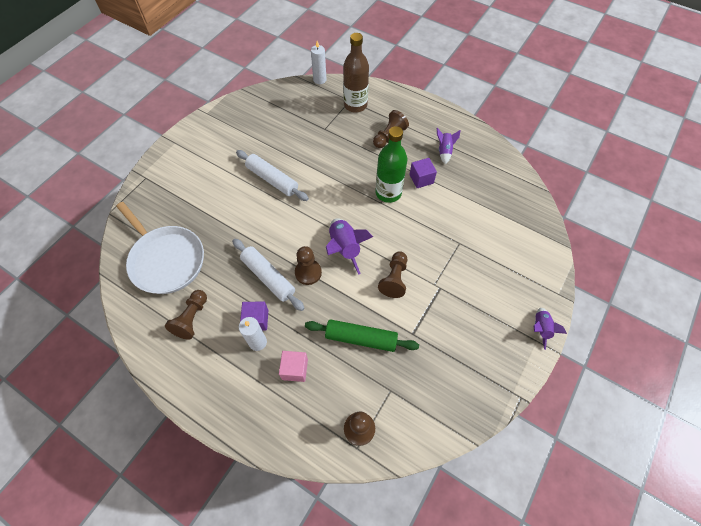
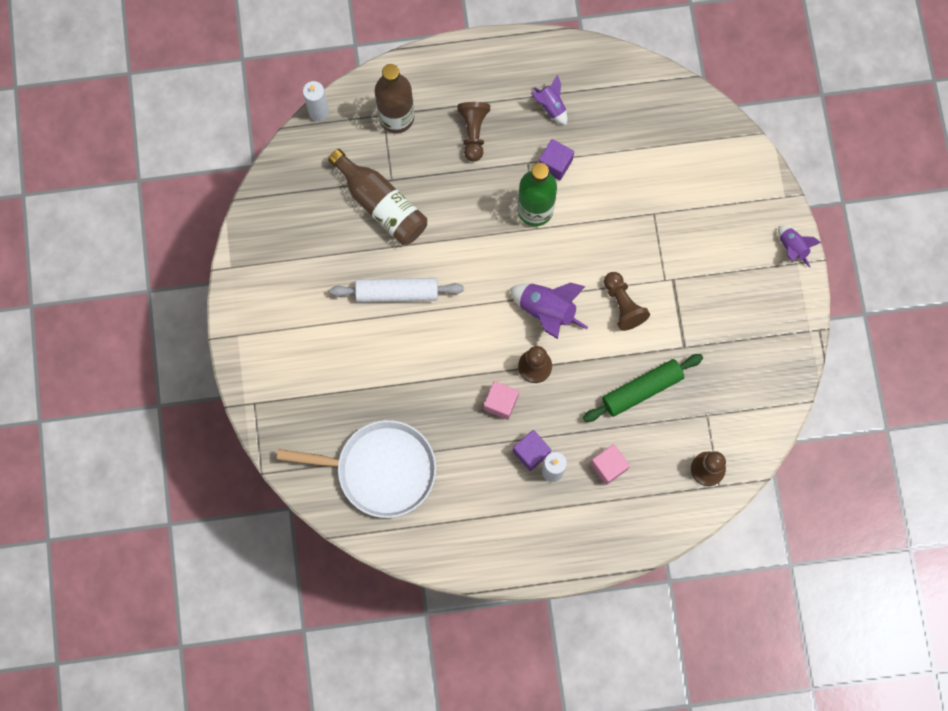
camera: 40 degrees left, 15 degrees up
brown pawn [165,290,207,340] -> none
white rolling pin [232,239,305,311] -> pink cube [484,381,519,420]
none -> brown bottle [328,149,427,245]

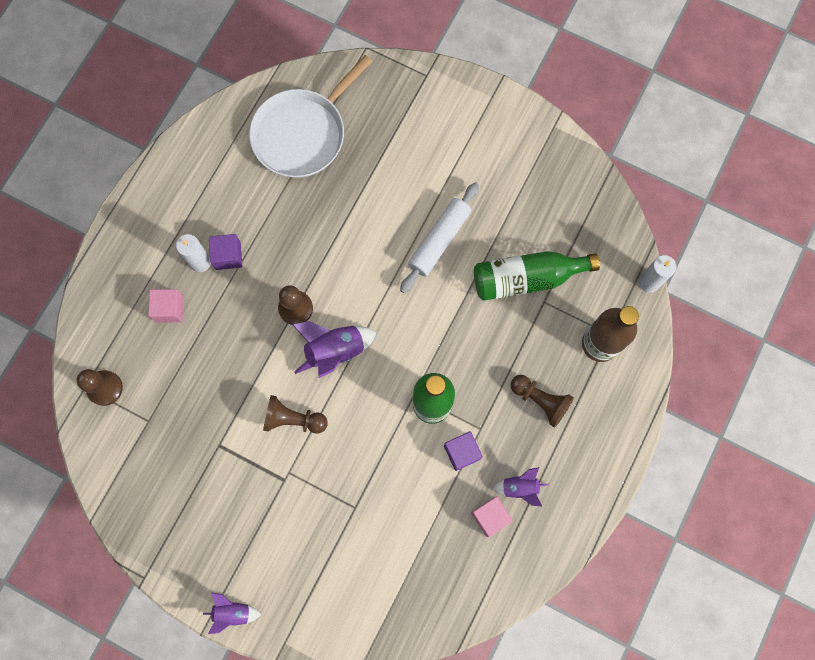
camera: 125 degrees right, 0 degrees up
brown bottle [328,149,427,245] -> green bottle [474,251,600,301]
pink cube [484,381,519,420] -> pink cube moved to [471,496,513,537]
green rolling pin [583,354,703,422] -> none

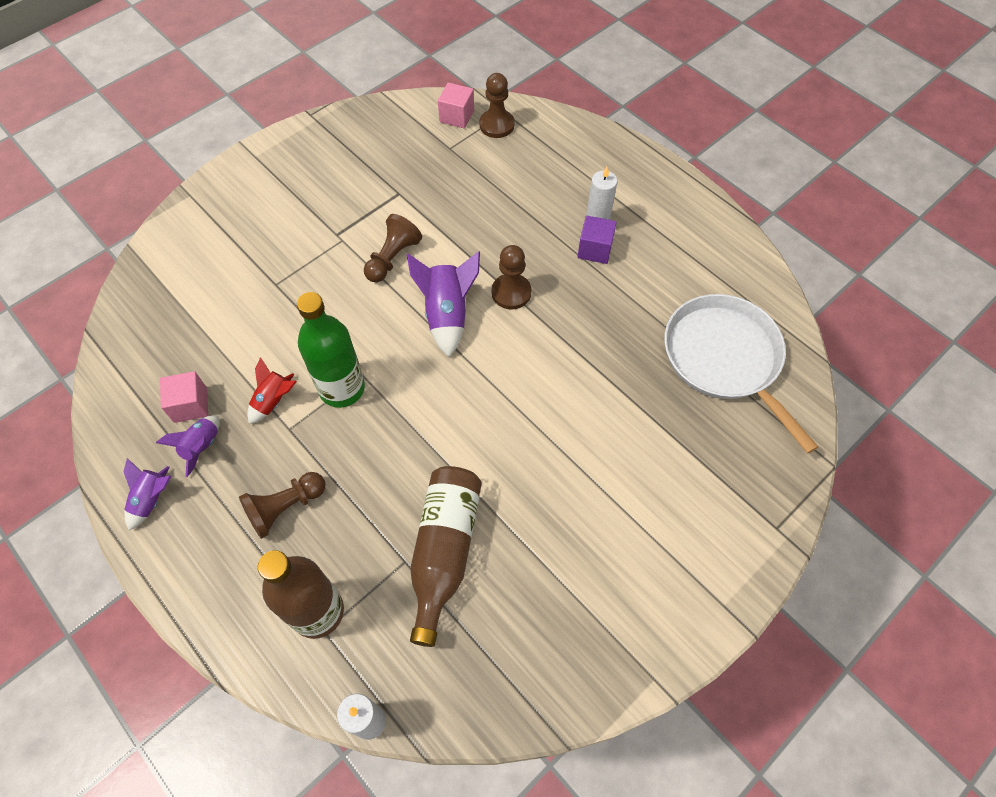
camera: 110 degrees right, 15 degrees down
pink cube [148,289,184,323] -> pink cube moved to [438,82,474,129]
purple rocket [203,592,261,634] -> purple rocket moved to [123,458,171,530]
white rolling pin [400,182,479,293] -> none
purple cube [444,431,483,471] -> red rocket [247,357,297,424]
green bottle [474,251,600,301] -> brown bottle [410,466,482,647]

